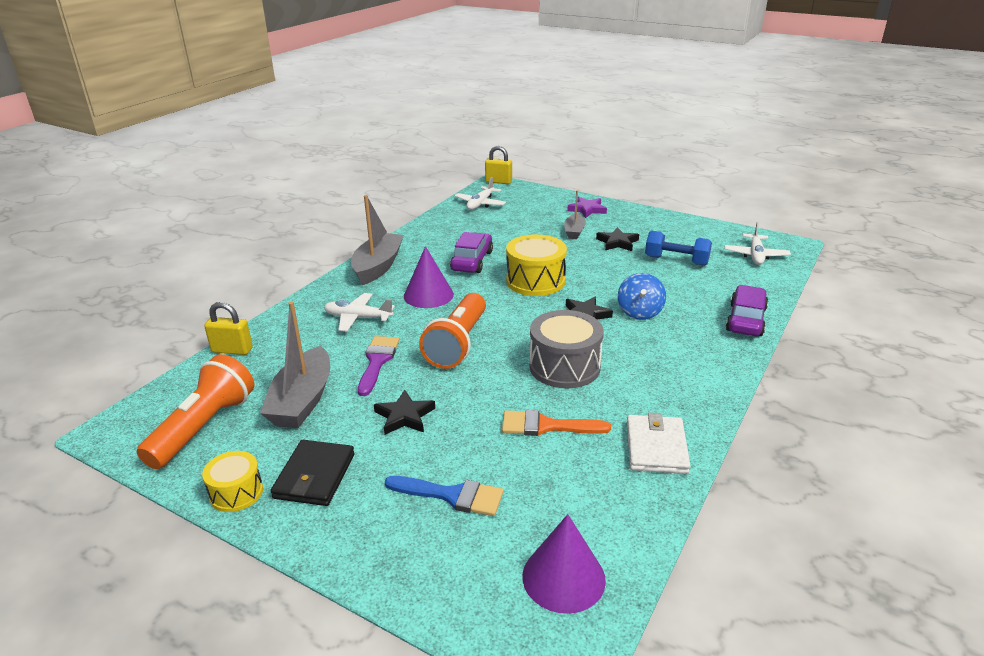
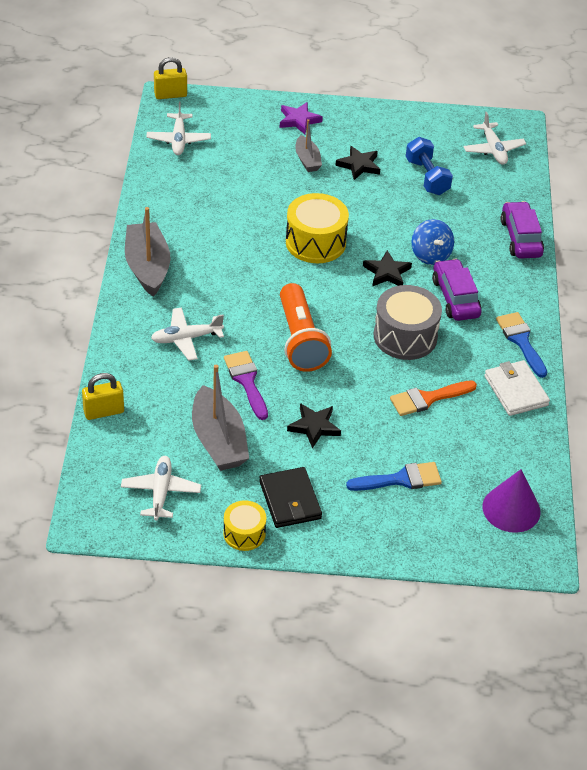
camera: 30 degrees left, 15 degrees up
orange flashlight [137,354,254,469] -> white plane [121,456,201,521]
purple cone [404,246,454,308] -> none
purple car [450,232,493,273] -> purple car moved to [432,259,481,321]
blue dumbbell [645,231,712,266] -> blue dumbbell turned 75 degrees clockwise [406,137,453,195]
none -> blue brush [496,312,547,378]

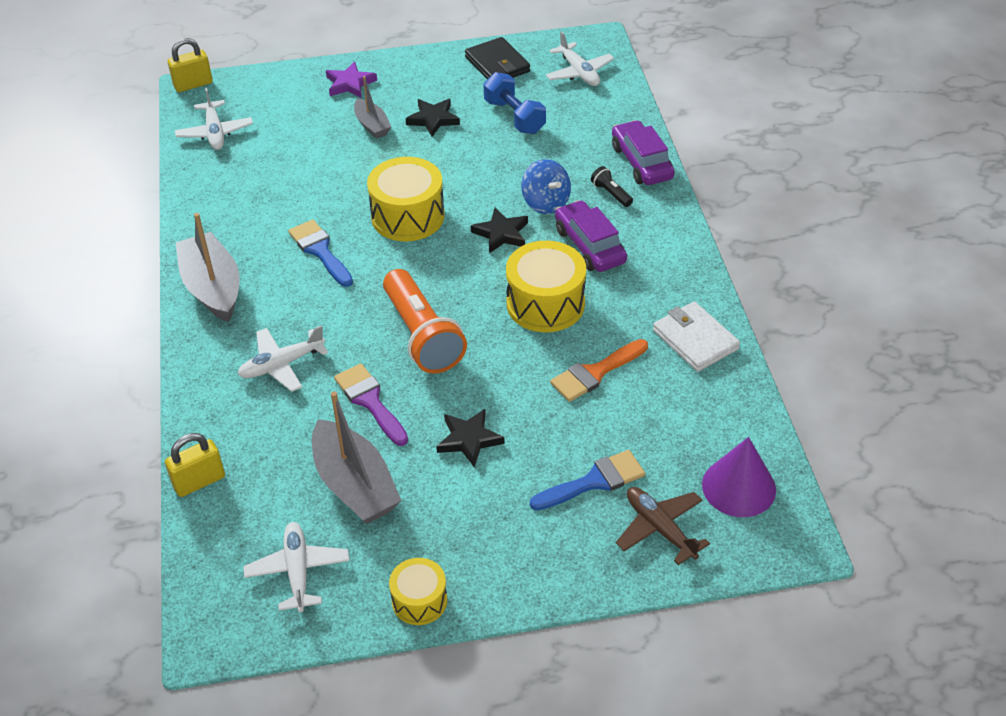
camera: 10 degrees left, 0 degrees up
black wallet [259,467,322,528] -> black wallet moved to [465,37,530,79]
grey drum [374,285,442,360] -> yellow drum [506,241,586,332]
blue brush [496,312,547,378] -> blue brush moved to [288,220,353,287]
none -> black flashlight [591,166,633,207]
none -> brown plane [616,487,710,565]

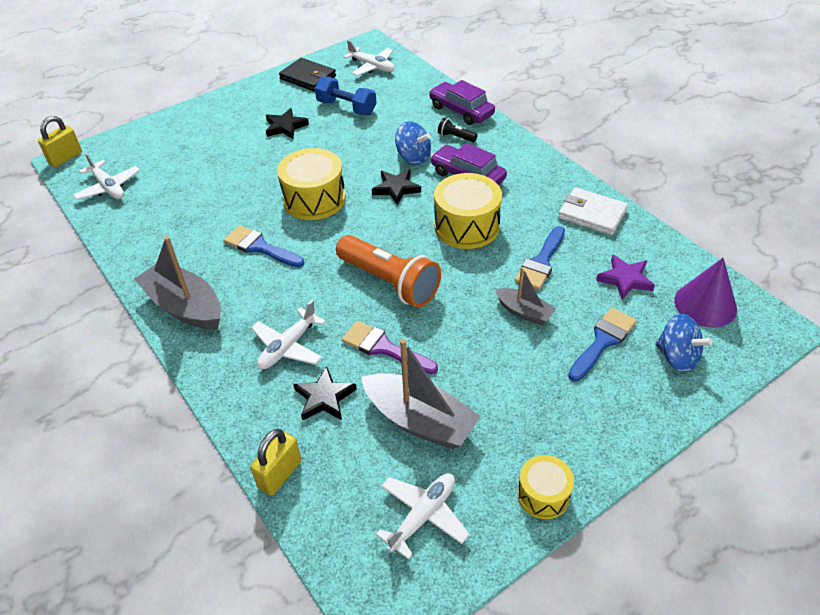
camera: 25 degrees left, 0 degrees up
white plane [243,522,350,612] -> white plane turned 75 degrees clockwise [376,473,470,559]
purple star [326,61,377,98] -> purple star moved to [596,254,655,300]
grey boat [354,76,391,139] -> grey boat moved to [495,267,556,325]
black star [436,409,505,467] -> black star moved to [293,366,357,421]
orange brush [550,339,648,402] -> blue brush [515,226,565,290]
brown plane [616,487,710,565] -> blue spinning top [655,314,713,372]

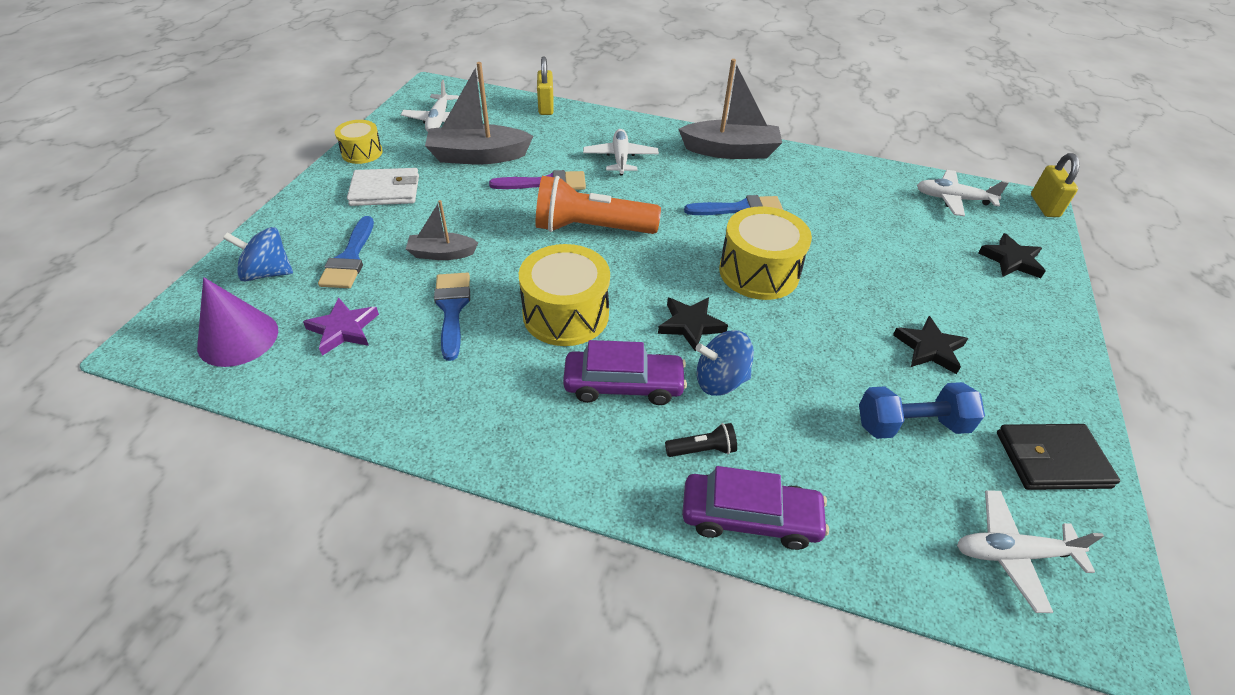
camera: 140 degrees right, 0 degrees up
black star [293,366,357,421] -> black star moved to [978,233,1045,278]
white wallet [558,187,628,235] -> white wallet moved to [347,168,419,206]

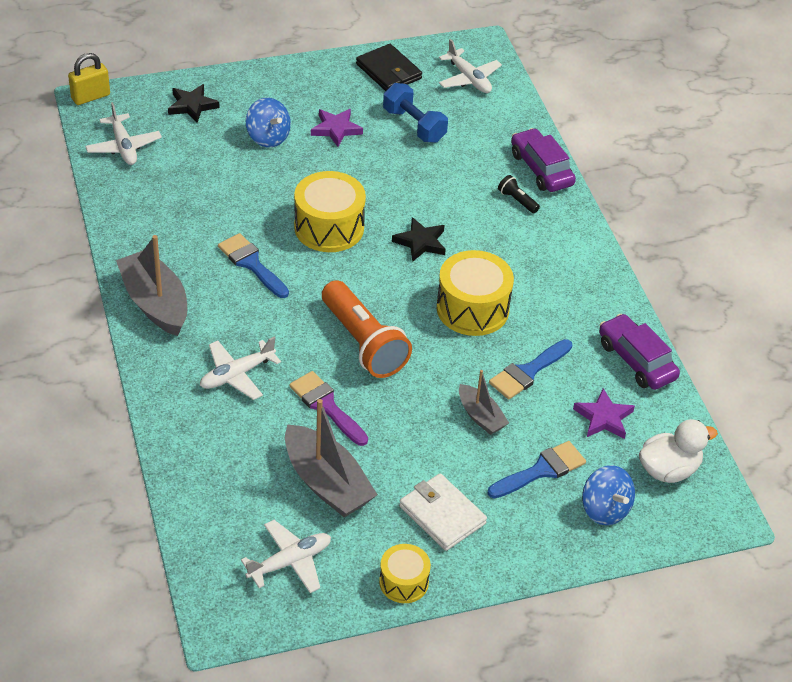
camera: 125 degrees left, 0 degrees up
purple cone [197,277,278,367] -> white duck [639,419,718,483]
yellow padlock [537,57,554,115] -> none
purple car [563,340,687,405] -> purple car moved to [599,314,680,390]
blue spinning top [696,330,754,396] -> blue spinning top moved to [246,98,291,147]
black star [893,316,968,374] -> purple star [311,109,363,147]

